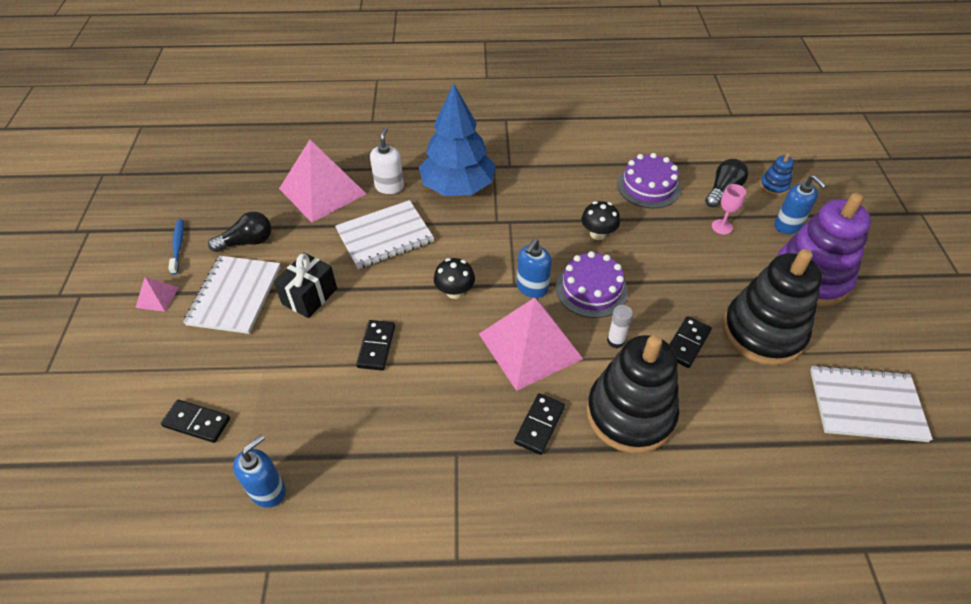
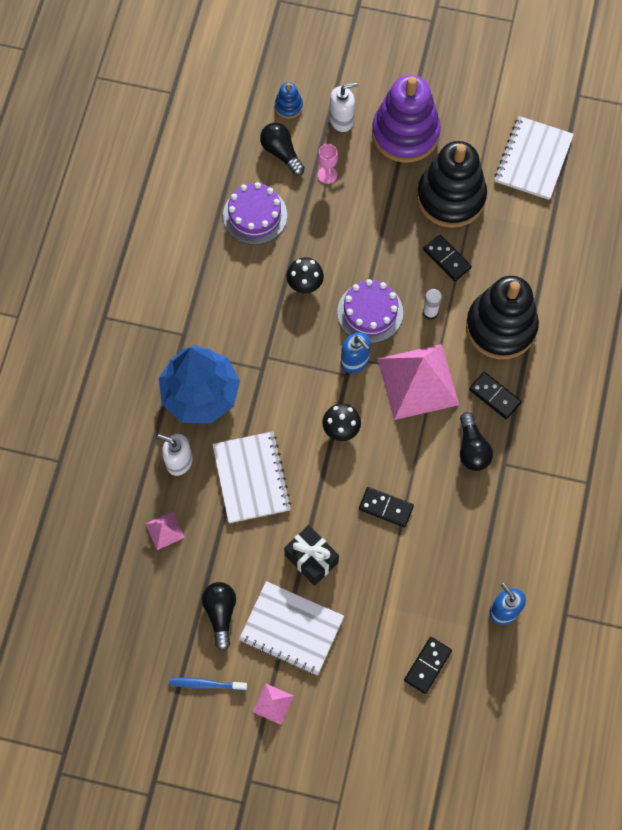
camera: 75 degrees left, 20 degrees up
pink pyramid [279,140,366,223] -> pink pyramid [145,511,185,550], size x0.43
blue soap dispenser [774,175,827,234] -> white soap dispenser [330,82,358,132]
none -> black light bulb [460,412,493,471]

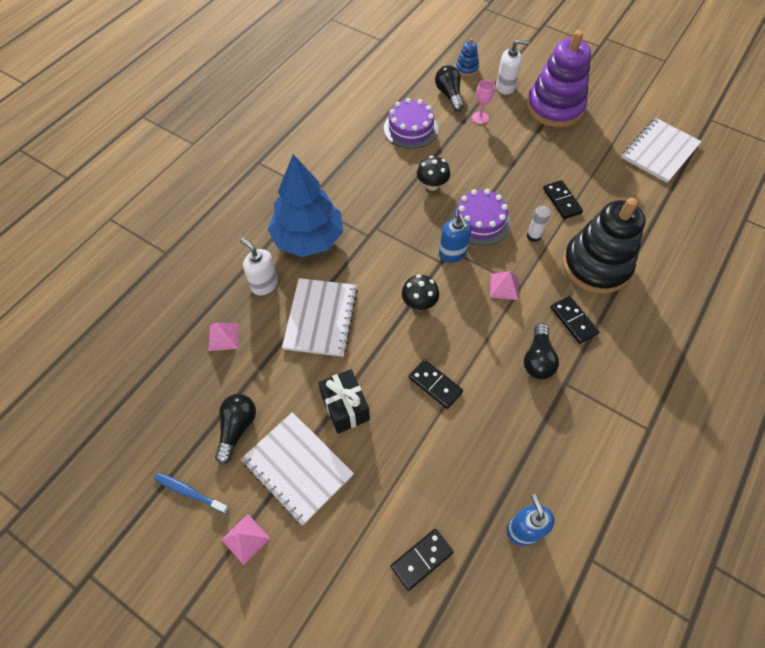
camera: 20 degrees right, 10 degrees down
pink pyramid [378,344,459,420] -> pink pyramid [490,271,519,300], size x0.43
black stacking toy [417,141,487,228] -> none

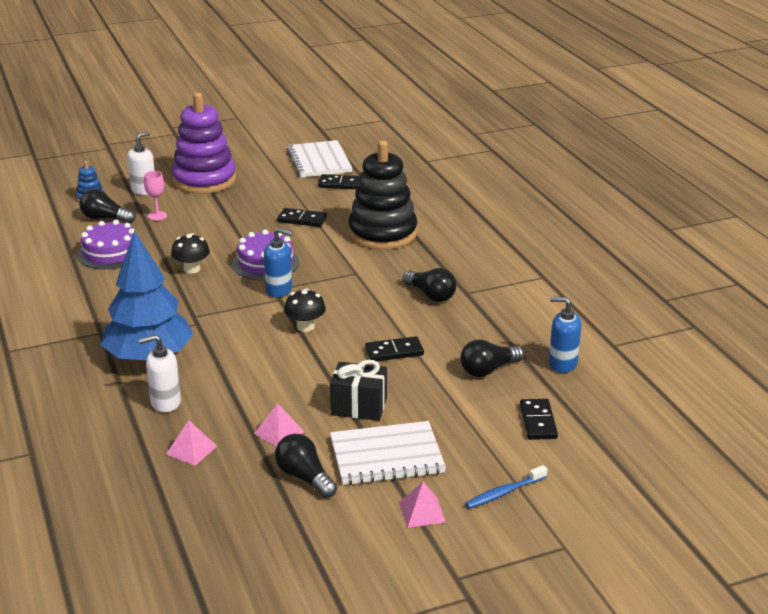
camera: 55 degrees left, 30 degrees down
blue toothbrush [154,473,229,514] -> blue toothbrush moved to [465,465,547,509]
white notebook [282,278,358,357] -> none
pink pyramid [490,271,519,300] -> pink pyramid moved to [254,403,304,447]
white glue stick [527,206,551,242] -> none
black domino [551,296,599,344] -> black domino moved to [318,174,360,189]
none -> black light bulb [460,339,524,377]

